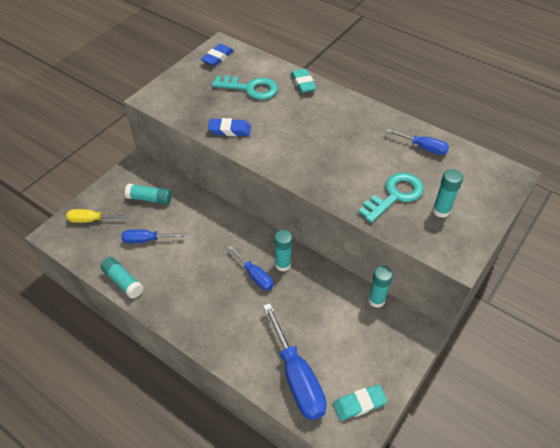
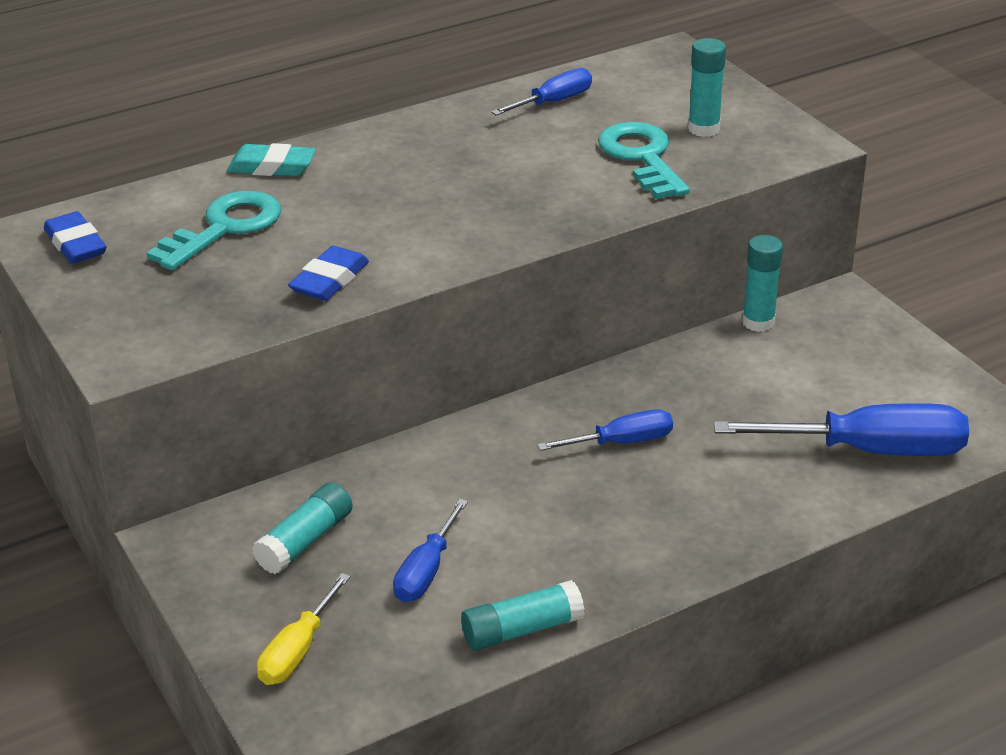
camera: 65 degrees left, 15 degrees down
turquoise glue stick [274,230,292,271] -> none
turquoise eraser [333,385,387,421] -> none

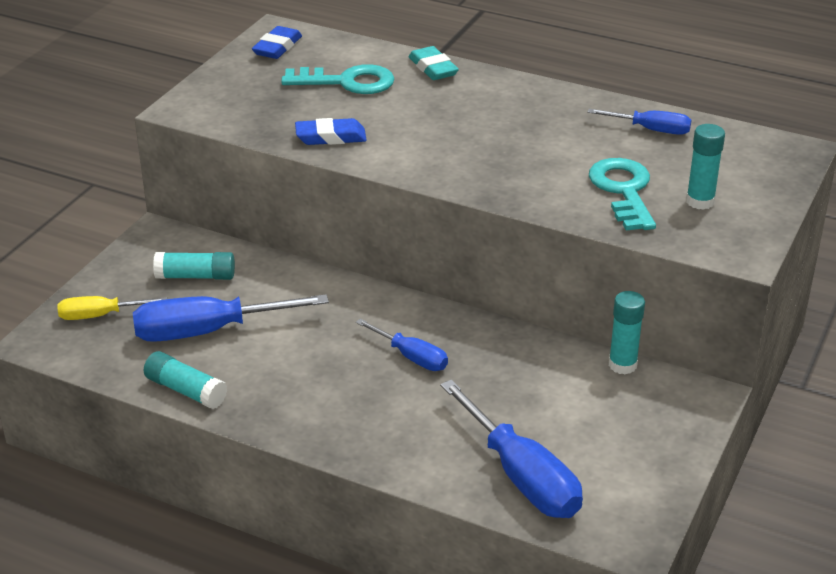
camera: 55 degrees right, 0 degrees up
blue screwdriver [393,499,468,602] -> blue screwdriver [133,294,329,342], size x1.78
turquoise key [598,122,690,199] -> turquoise key turned 45 degrees counterclockwise [589,158,656,231]

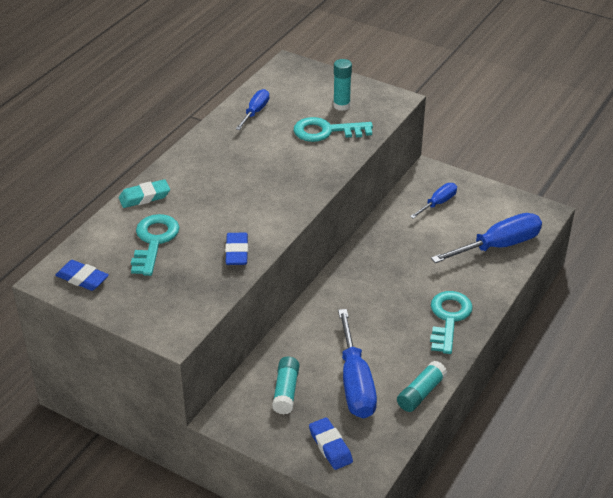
camera: 85 degrees left, 5 degrees up
yellow screwdriver [57,296,167,320] -> blue eraser [309,417,353,470]
blue screwdriver [356,319,448,371] -> blue screwdriver moved to [410,183,457,219]
turquoise glue stick [609,291,645,374] -> none
none -> turquoise key [430,291,473,354]

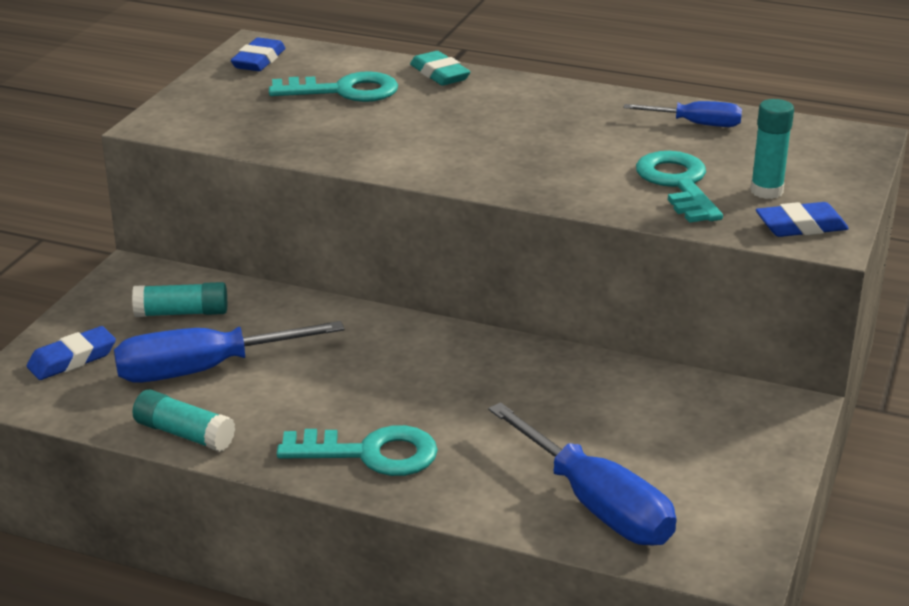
camera: 80 degrees right, 10 degrees down
blue eraser [225,233,248,265] -> blue eraser moved to [756,202,849,237]
blue screwdriver [410,183,457,219] -> none

